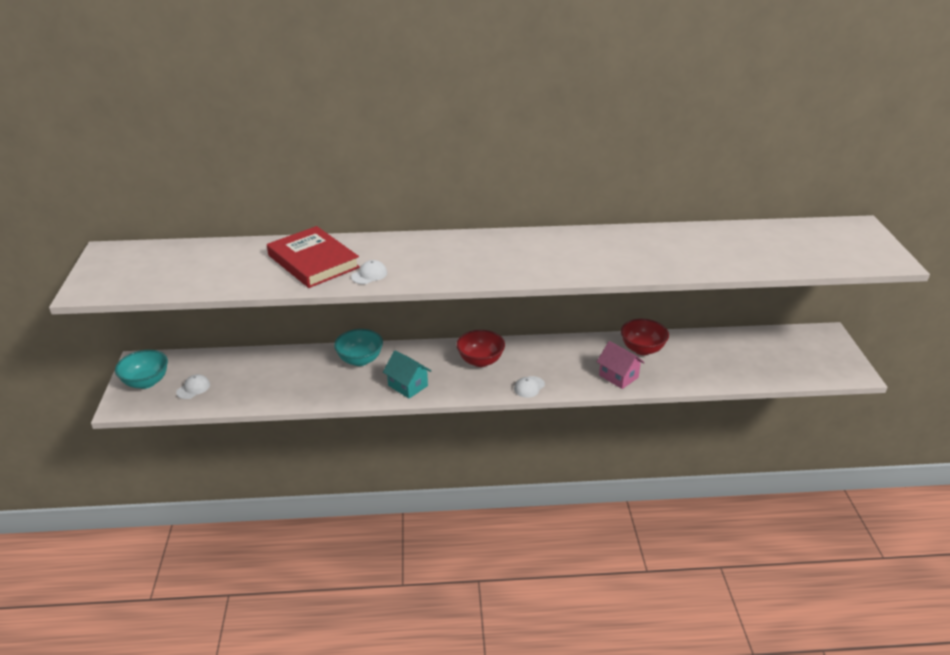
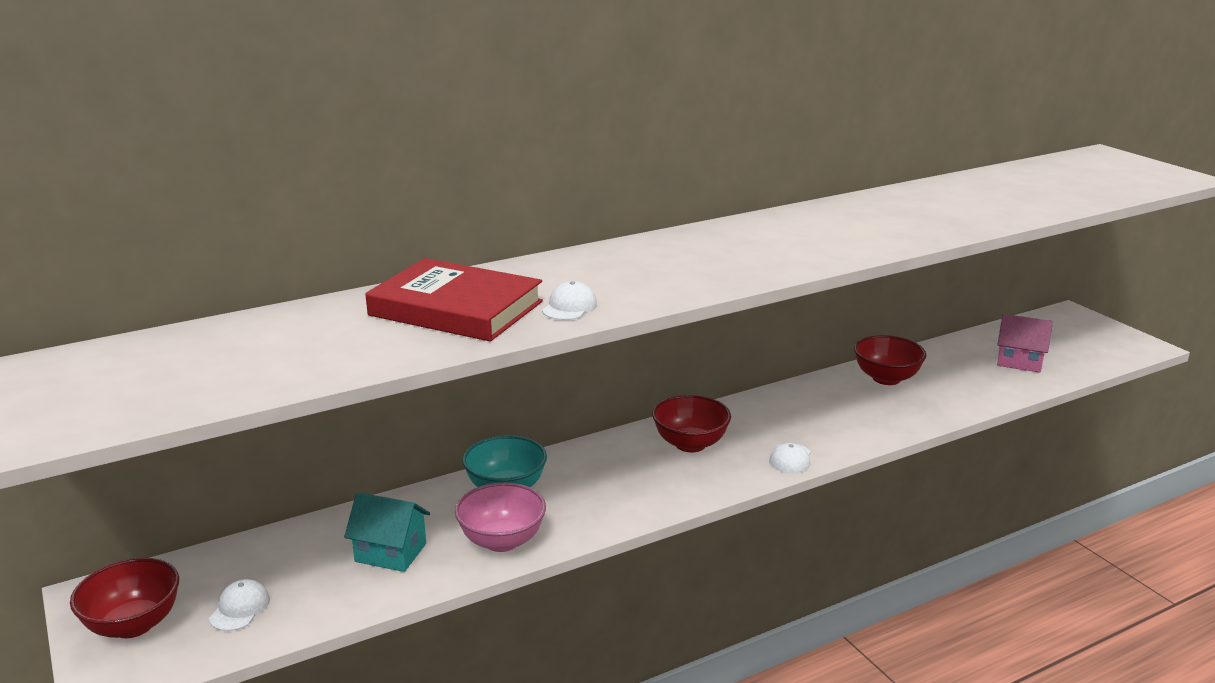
camera: 25 degrees left, 10 degrees down
turquoise bowl [115,350,168,389] -> red bowl [70,558,179,638]
turquoise house [383,350,431,398] -> turquoise house moved to [344,492,430,572]
pink house [597,341,645,389] -> pink house moved to [997,314,1053,373]
none -> pink bowl [455,482,546,552]

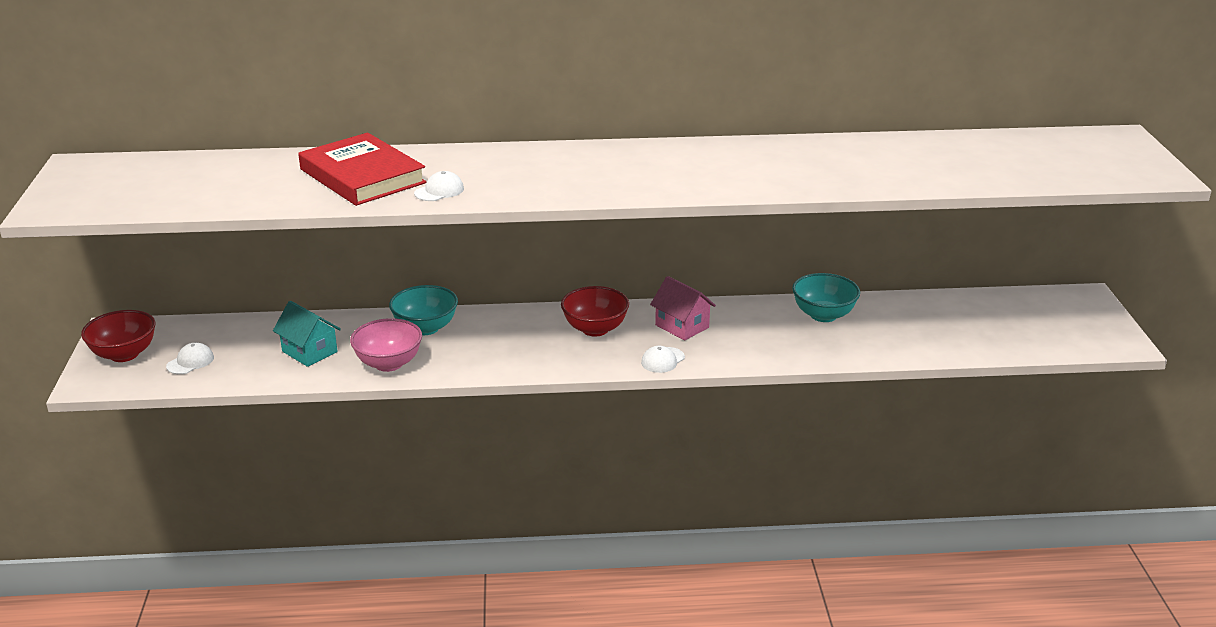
camera: 25 degrees right, 5 degrees up
red bowl [854,335,926,385] -> turquoise bowl [792,273,860,322]
pink house [997,314,1053,373] -> pink house moved to [650,276,716,341]

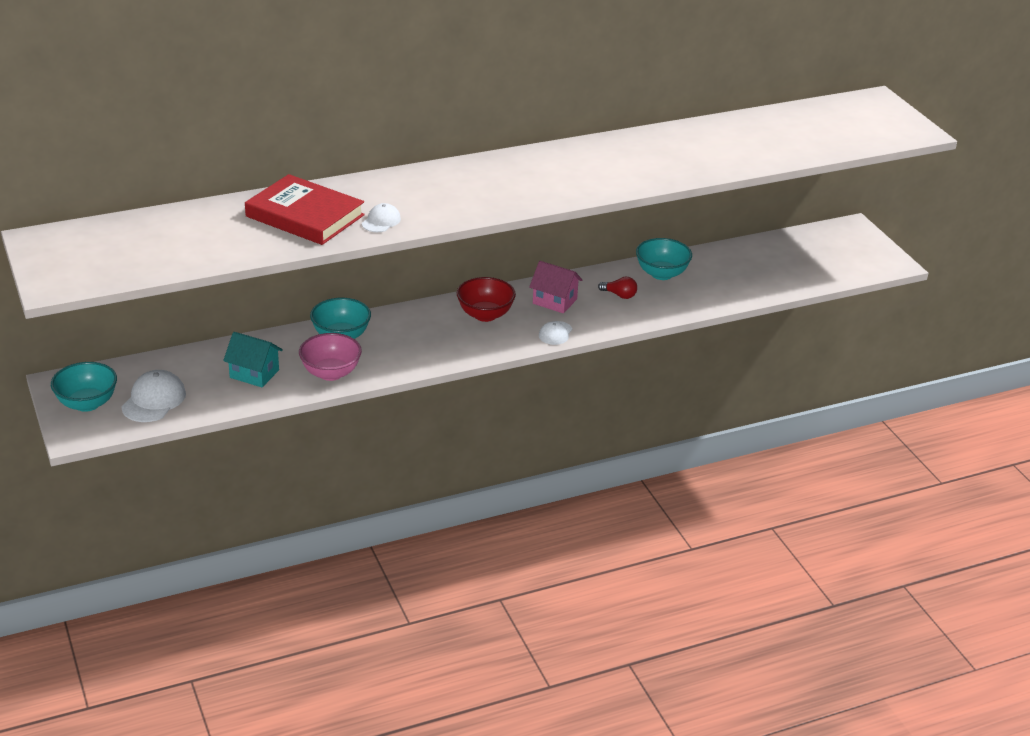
camera: 20 degrees left, 5 degrees up
red bowl [81,310,155,362] -> turquoise bowl [51,362,117,412]
white cap [166,342,214,374] -> white cap [121,370,186,422], size x1.67
none -> red light bulb [598,276,637,299]

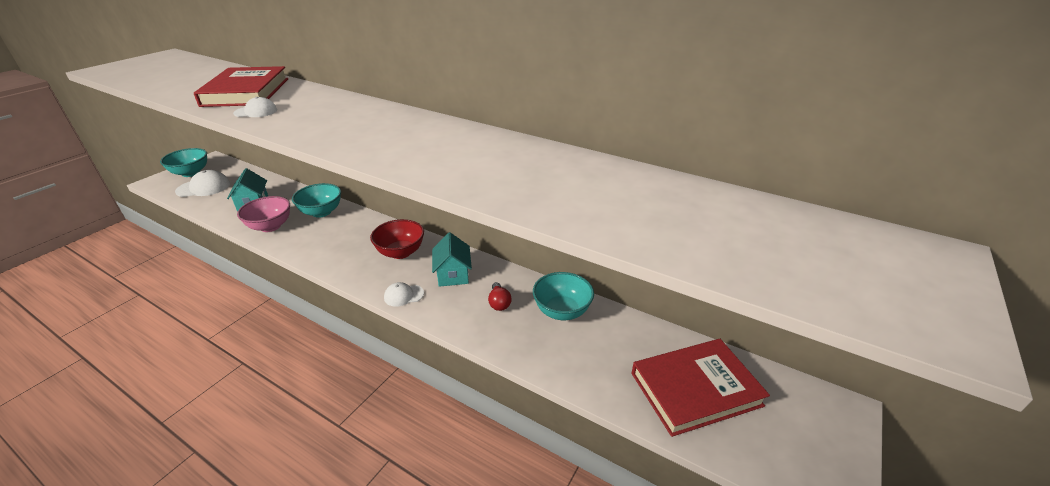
camera: 55 degrees right, 0 degrees up
pink house [529,261,582,313] -> turquoise house [432,232,472,287]
none -> red book [632,339,770,437]

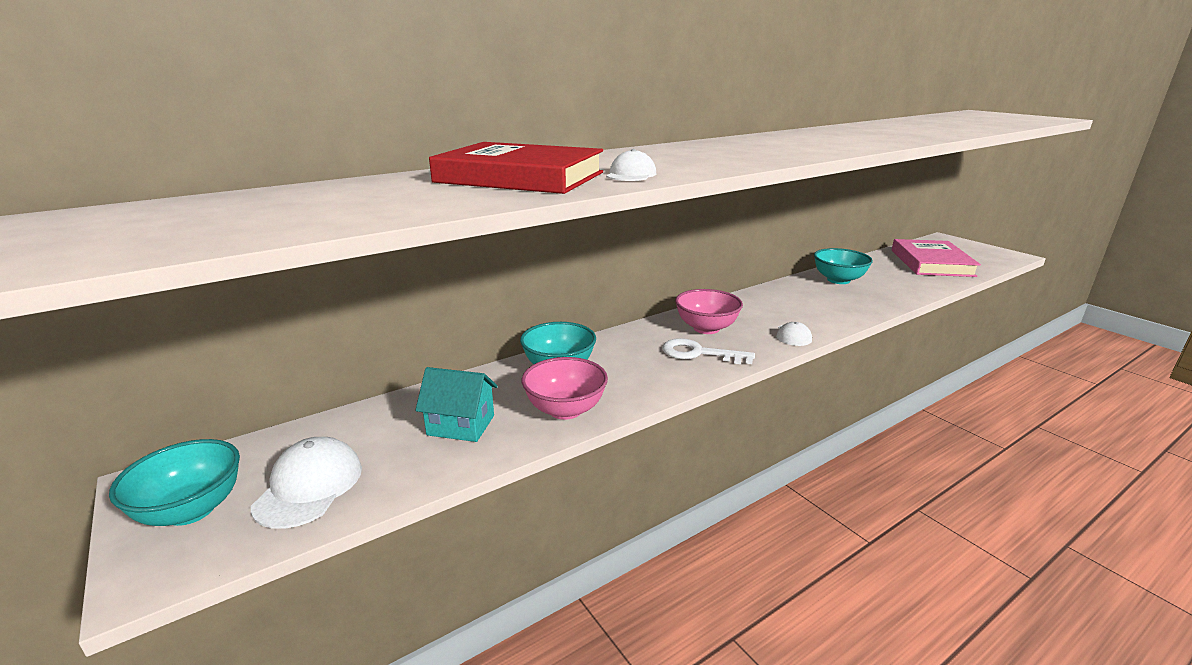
camera: 65 degrees left, 10 degrees down
red bowl [370,219,424,259] -> pink bowl [675,289,743,334]
turquoise house [432,232,472,287] -> none
red light bulb [488,282,512,311] -> none
red book [632,339,770,437] -> pink book [892,239,981,277]
none -> white key [662,338,755,364]

